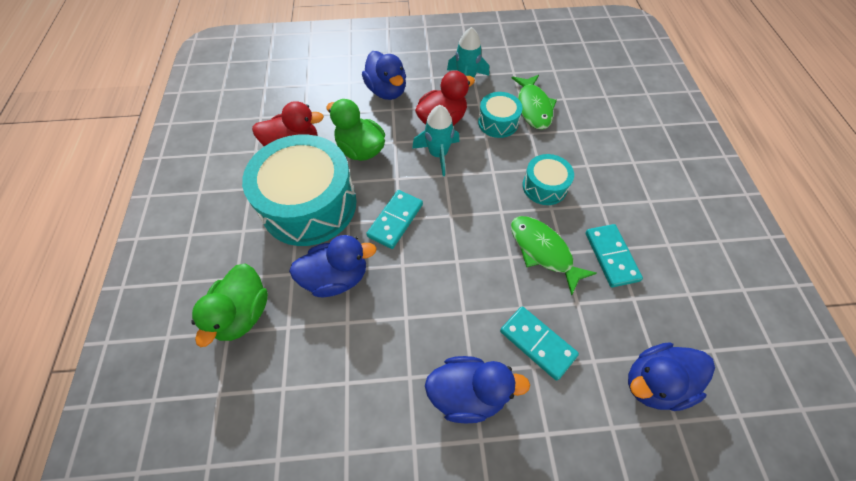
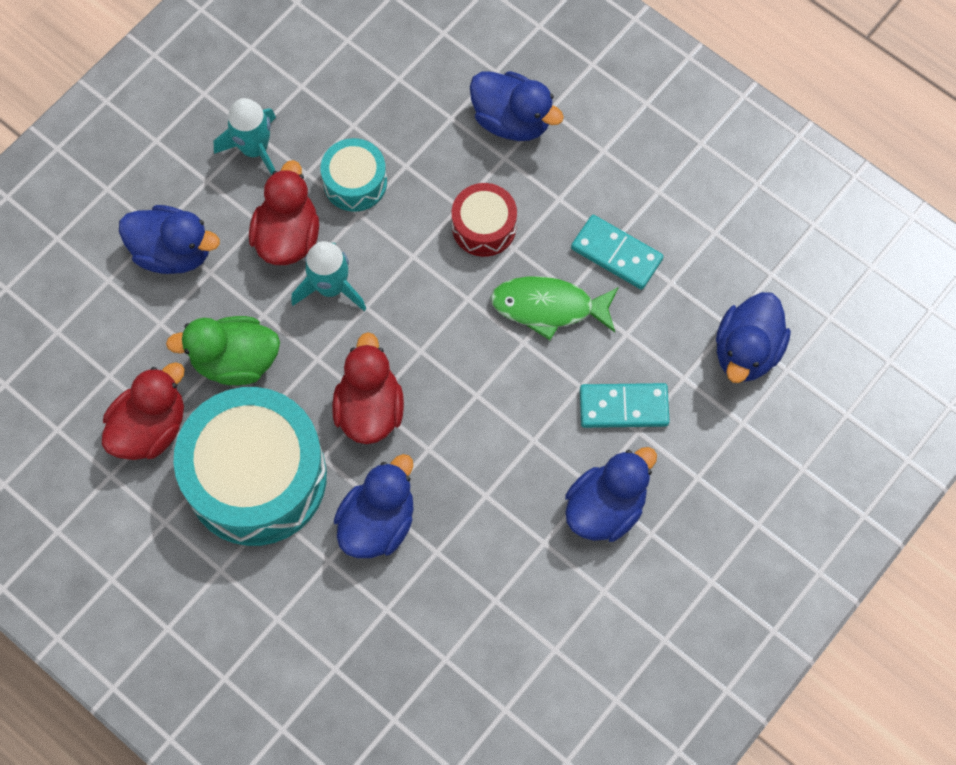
camera: 45 degrees left, 10 degrees up
green duck [191,264,268,347] -> none
turquoise domino [366,190,423,249] -> red duck [332,332,404,444]
green fish [512,75,557,130] -> none
turquoise drum [522,154,574,205] -> red drum [452,183,517,257]
none -> blue duck [470,71,564,141]

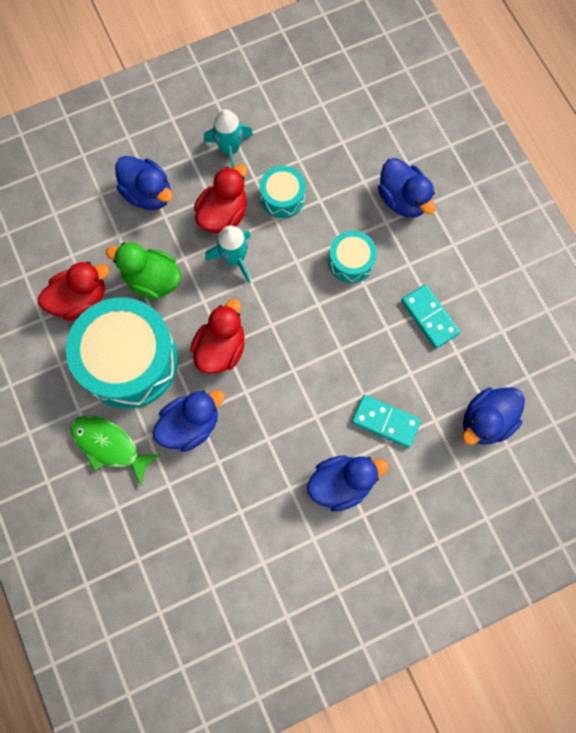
camera: 25 degrees right, 5 degrees up
red drum [452,183,517,257] -> turquoise drum [329,231,377,283]
green fish [490,276,619,340] -> green fish moved to [70,415,161,486]

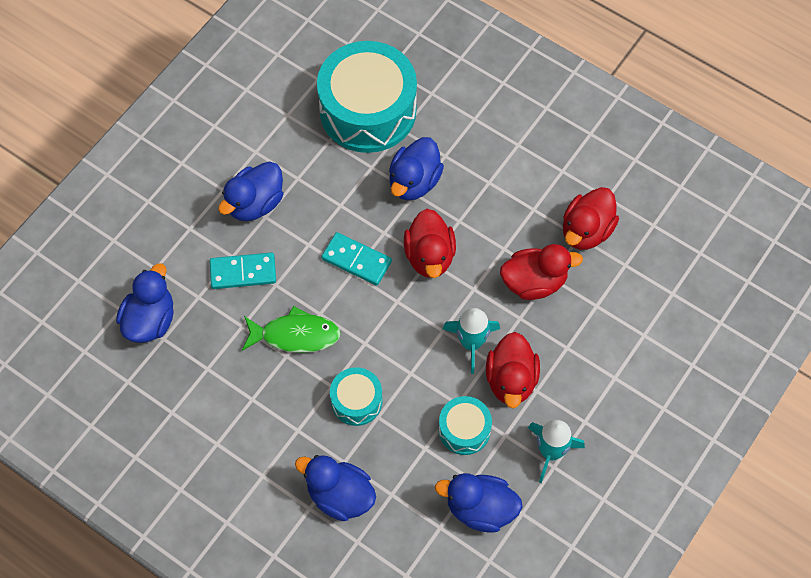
camera: 150 degrees right, 10 degrees down
turquoise drum [66,297,178,409] -> turquoise drum moved to [317,41,417,153]
green fish [70,415,161,486] -> green fish moved to [242,306,341,353]
green duck [106,242,181,300] -> red duck [500,244,583,300]
blue duck [115,156,173,210] -> blue duck moved to [435,473,522,533]
turquoise domino [401,284,460,348] -> turquoise domino moved to [321,232,392,286]

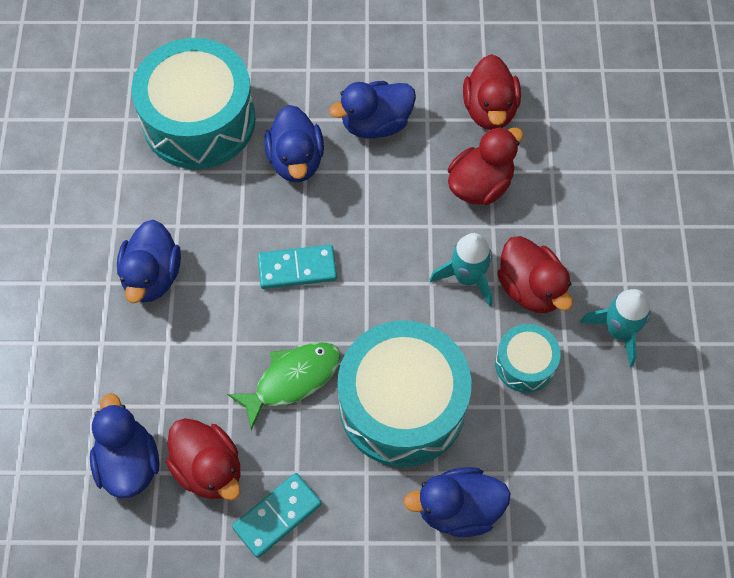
camera: 35 degrees left, 0 degrees up
turquoise domino [210,252,276,289] -> turquoise domino moved to [232,473,322,558]
turquoise drum [330,367,383,426] -> turquoise drum [337,321,471,467], size x2.06
red duck [404,209,456,278] -> red duck moved to [166,418,240,501]
blue duck [435,473,522,533] -> blue duck moved to [329,81,416,138]

